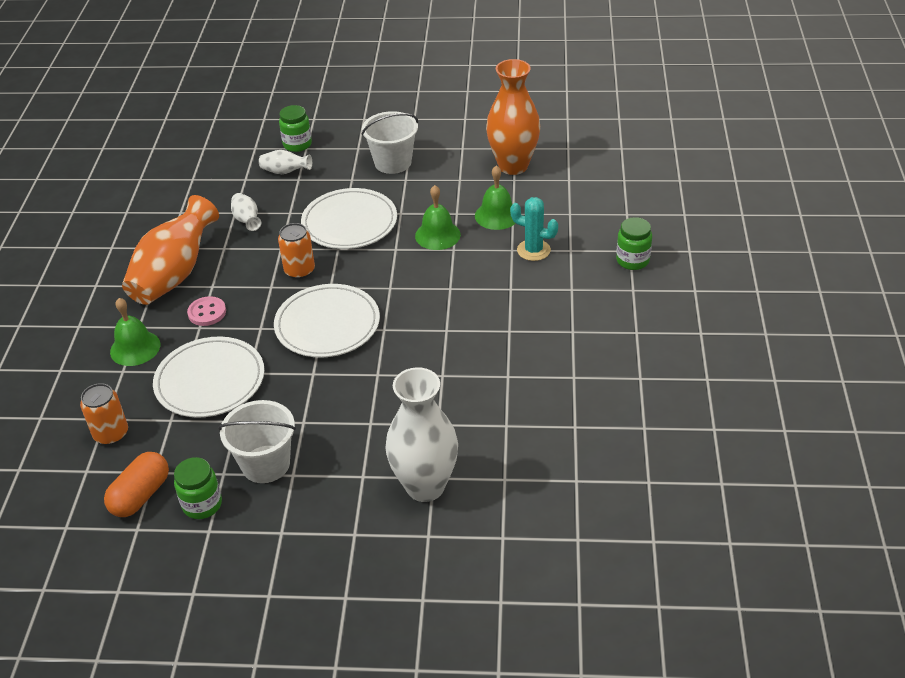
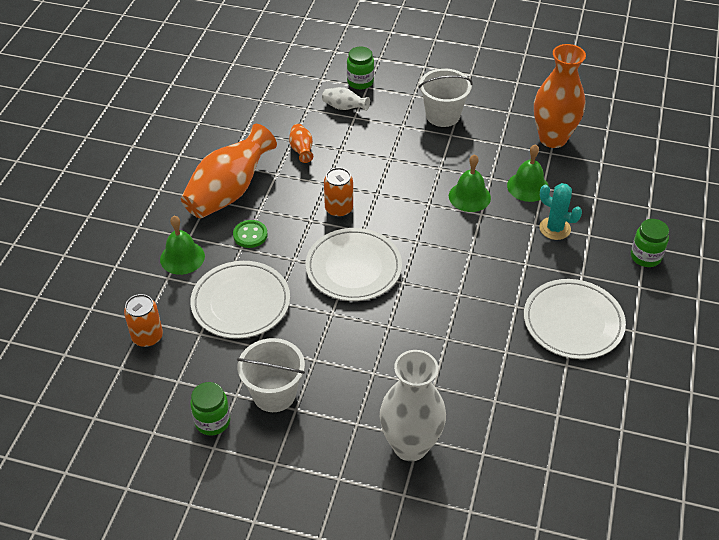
camera: 10 degrees right, 5 degrees up
orange capsule [104,452,169,517] -> none
pink button [187,296,226,326] -> green button [233,220,267,248]
white vase [231,193,261,231] -> orange vase [289,124,313,163]
white plate [301,188,397,249] -> white plate moved to [524,279,626,359]

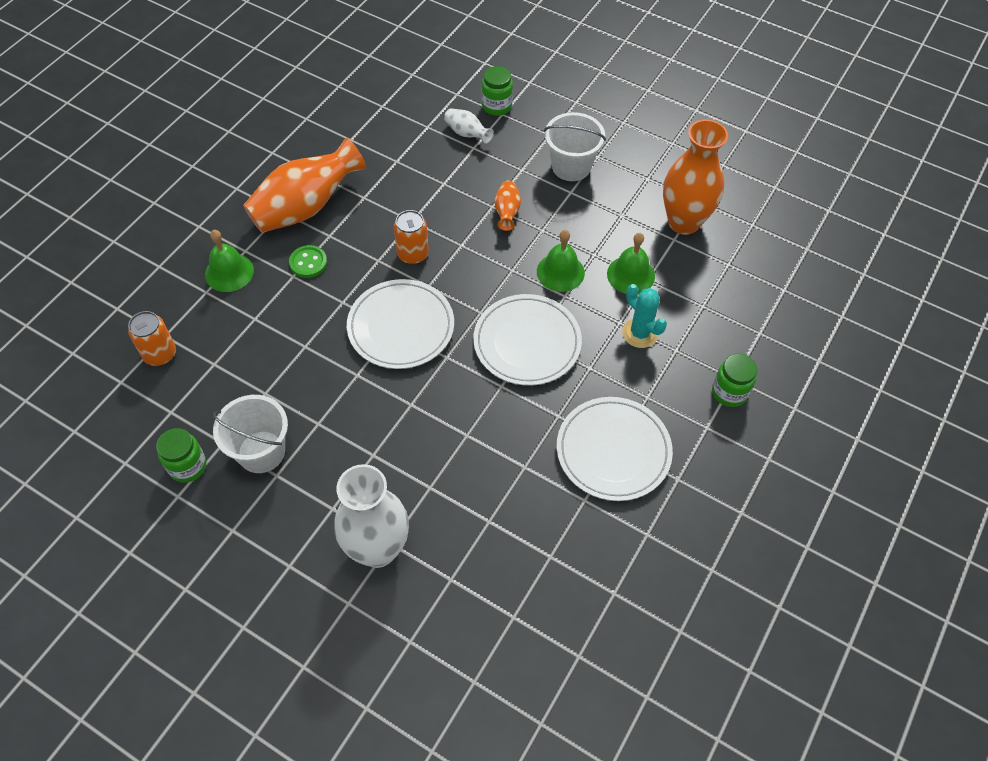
camera: 15 degrees right, 10 degrees up
white plate [190,261,290,339] -> white plate moved to [473,294,582,386]
orange vase [289,124,313,163] -> orange vase moved to [494,180,521,231]

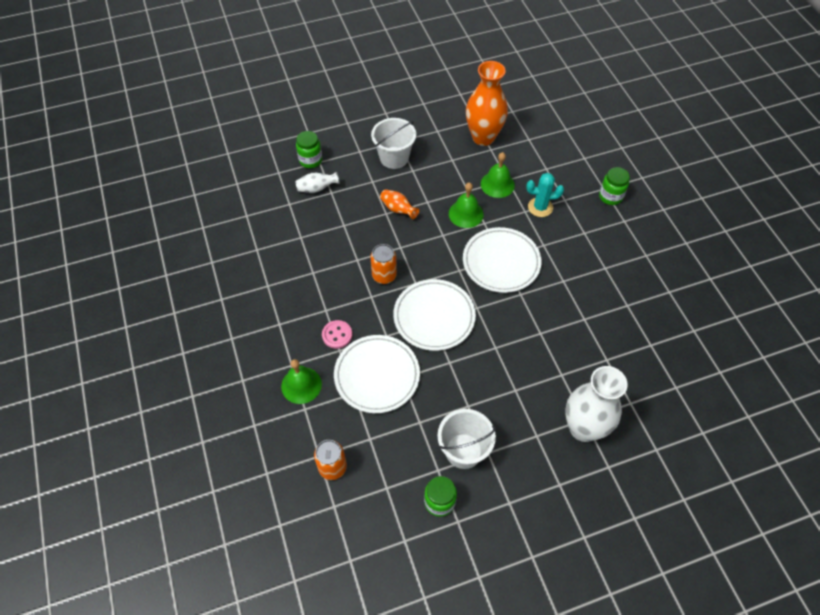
camera: 50 degrees left, 0 degrees up
orange vase [243,138,366,233] -> none
green button [289,245,327,278] -> pink button [322,320,352,349]
white plate [557,397,673,501] -> white plate moved to [334,335,420,413]

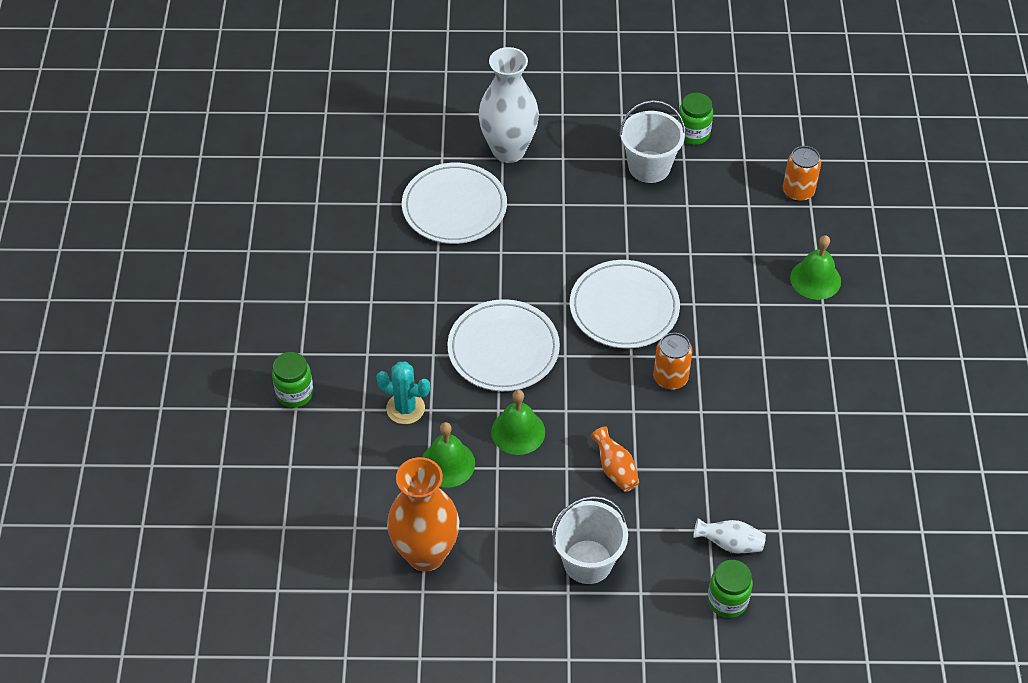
camera: 160 degrees left, 5 degrees down
pink button [322,320,352,349] -> none
white plate [334,335,420,413] -> white plate moved to [402,163,507,244]

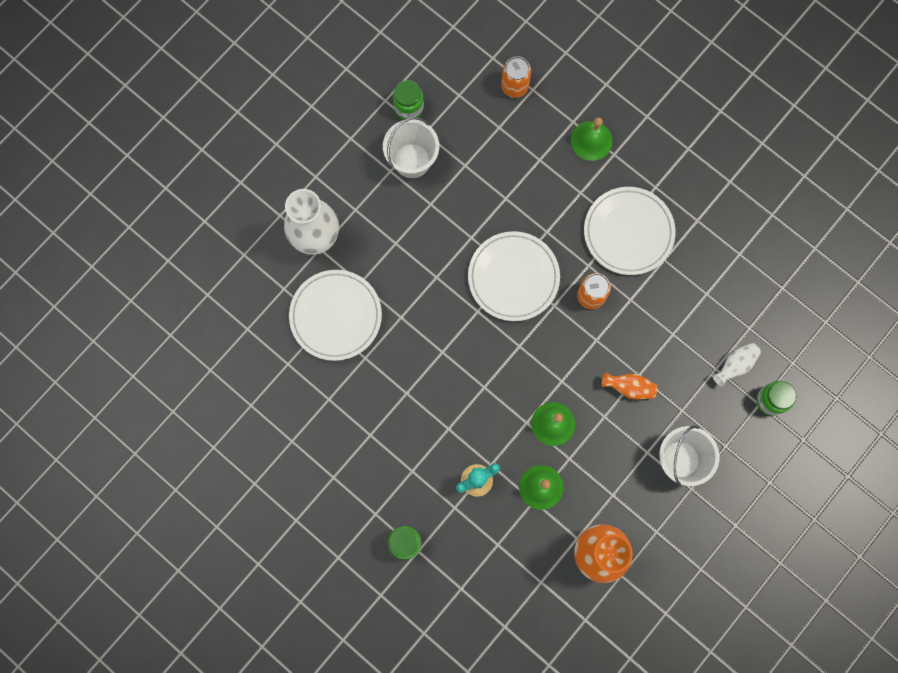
camera: 50 degrees left, 25 degrees up
white plate [448,299,560,391] -> white plate moved to [584,187,676,275]

